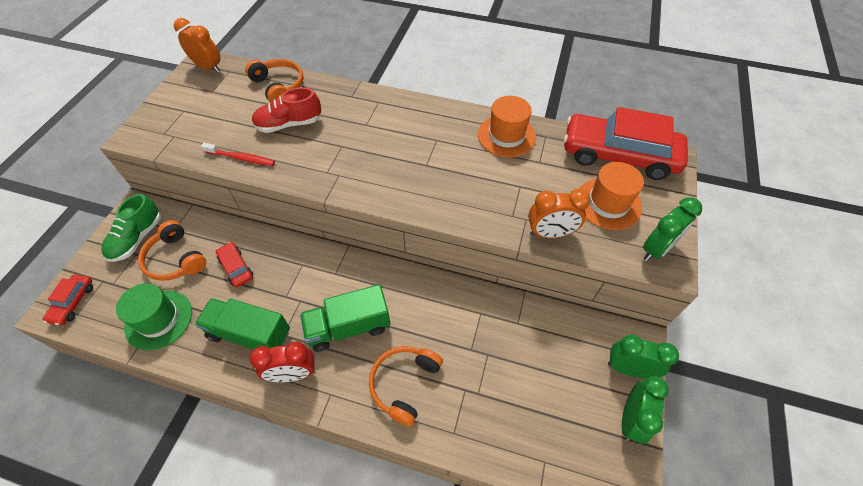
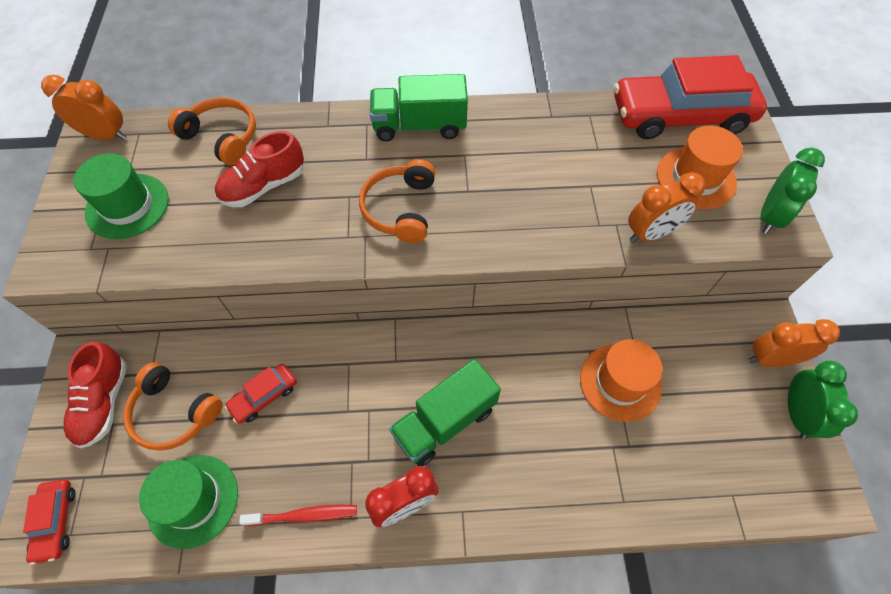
camera: 20 degrees left, 5 degrees up
green shoe [101,194,161,262] -> red shoe [64,342,127,448]
green truck [194,298,290,349] -> green truck moved to [370,74,468,142]
red toothbrush [201,143,275,166] -> red toothbrush moved to [239,504,357,526]
red car [216,242,253,287] -> red car turned 75 degrees counterclockwise [225,364,297,424]
orange headphones [369,346,443,427] -> orange headphones moved to [359,159,435,243]
orange hat [478,96,536,157] -> orange hat moved to [580,339,663,422]
green clock [608,335,679,378] -> orange clock [749,319,840,367]
none -> green hat [73,153,169,239]

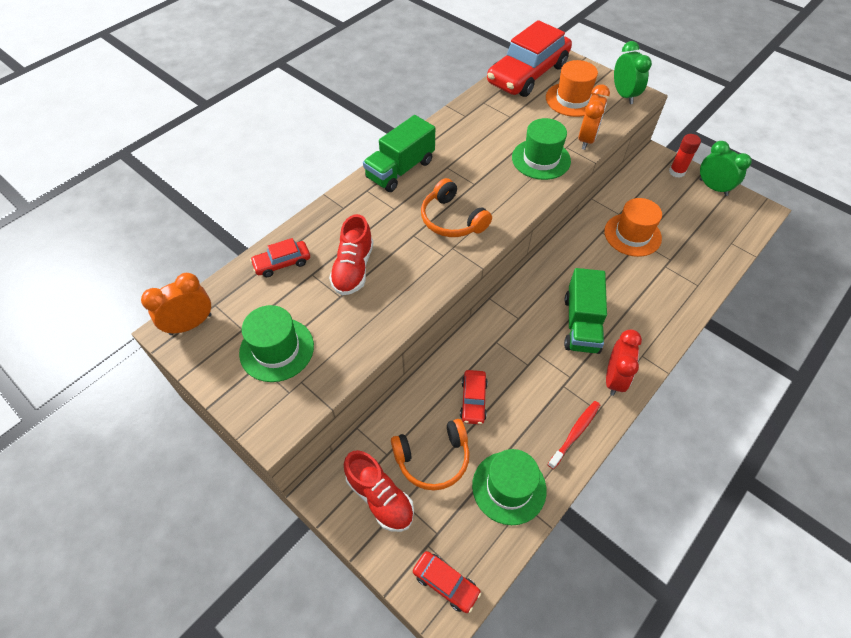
camera: 45 degrees left, 5 degrees down
orange headphones [168,97,256,165] -> red car [250,238,310,277]
orange clock [749,319,840,367] -> red glue stick [669,134,701,178]
none -> green hat [512,118,571,180]

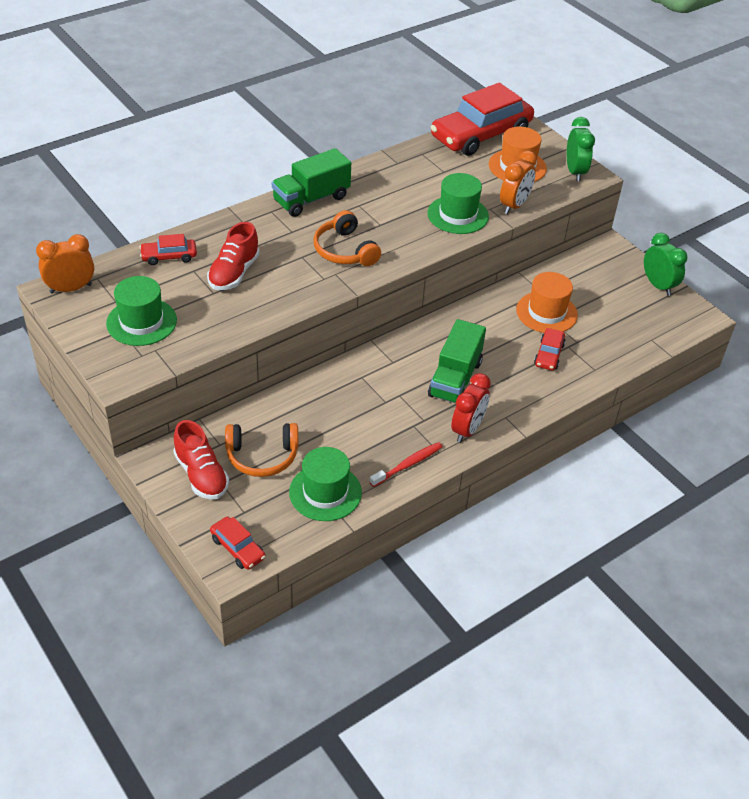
camera: 10 degrees right, 10 degrees down
red car [460,370,488,425] -> red car moved to [534,328,566,371]
red glue stick [669,134,701,178] -> none

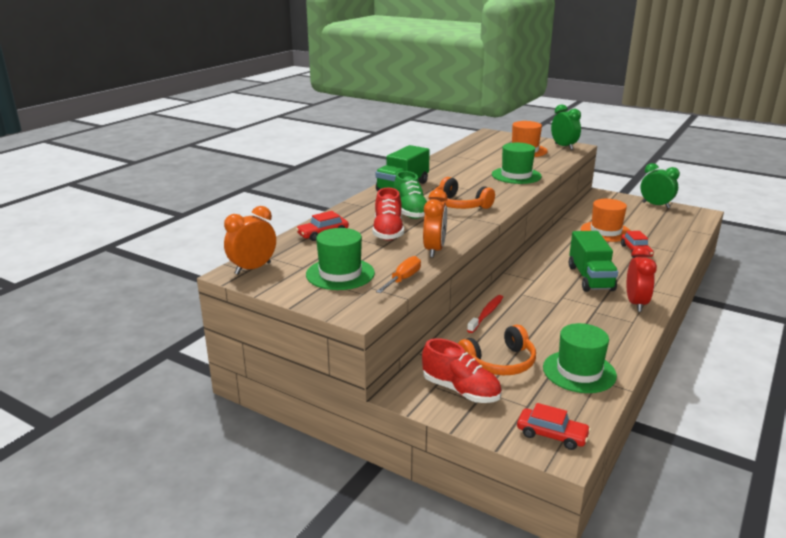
camera: 20 degrees left, 20 degrees down
red toothbrush [370,442,442,487] -> red toothbrush moved to [467,295,503,333]
red car [431,83,534,156] -> none
orange clock [500,151,537,214] -> orange clock moved to [423,189,448,258]
none -> orange screwdriver [376,256,421,293]
none -> green shoe [394,171,427,219]

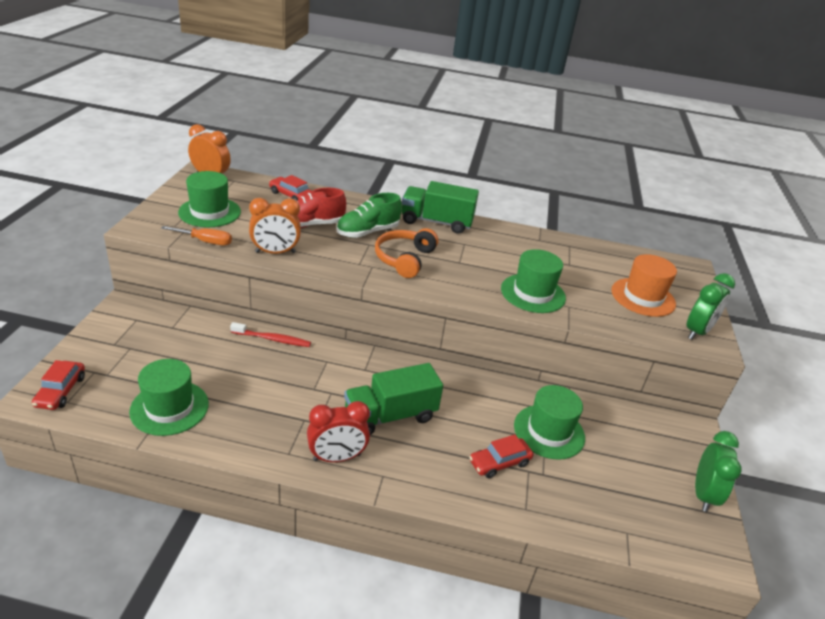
camera: 65 degrees right, 10 degrees up
red shoe [422,338,502,403] -> none
orange headphones [458,325,536,375] -> none
orange hat [581,199,630,242] -> green hat [514,385,585,460]

